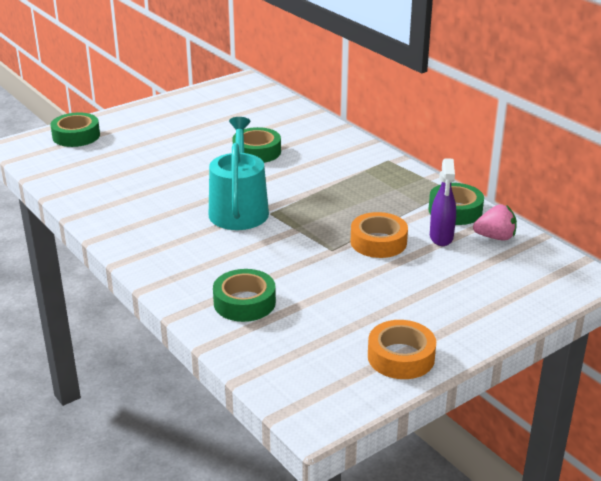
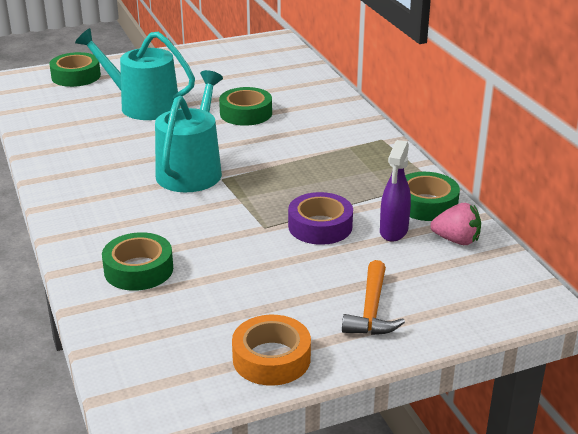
camera: 15 degrees right, 0 degrees up
orange tape [351,212,408,258] -> purple tape [288,192,353,245]
none -> turquoise watering can [75,28,195,120]
none -> orange hammer [342,260,405,335]

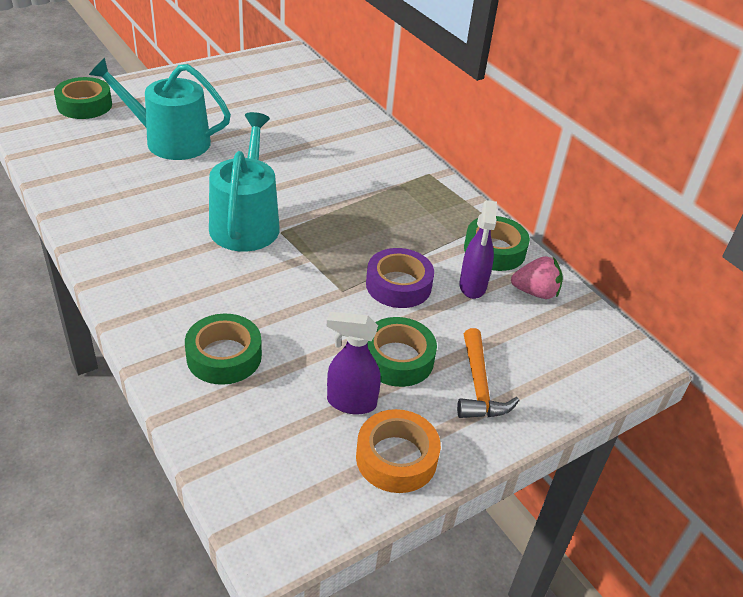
camera: 15 degrees left, 10 degrees up
green tape [219,87,272,126] -> green tape moved to [367,317,437,387]
none -> purple spray bottle [326,312,381,414]

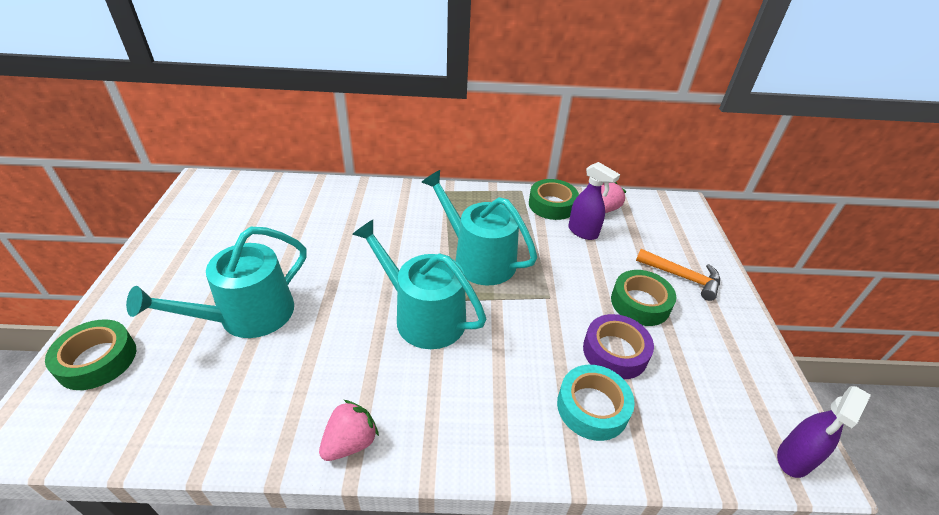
camera: 55 degrees left, 0 degrees up
green tape [185,313,262,385] -> turquoise tape [557,365,635,441]
purple spray bottle [326,312,381,414] -> purple spray bottle moved to [777,386,871,478]
orange tape [356,409,441,493] -> none
purple tape [366,248,434,308] -> purple tape moved to [583,314,654,379]
none -> pink strawberry [319,400,379,461]
none -> turquoise watering can [421,170,537,285]

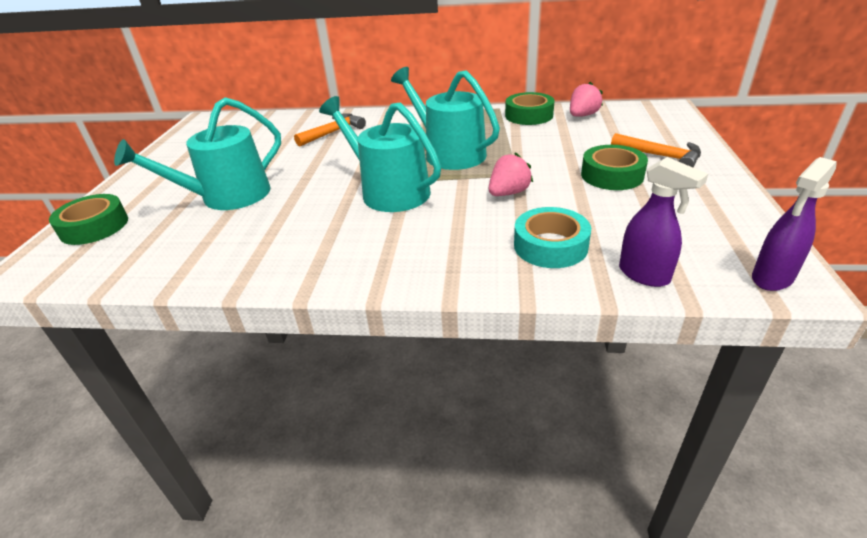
camera: 10 degrees right, 5 degrees down
pink strawberry [319,400,379,461] -> pink strawberry moved to [489,152,533,196]
purple spray bottle [568,162,620,240] -> purple spray bottle moved to [619,157,708,287]
purple tape [583,314,654,379] -> none
none -> orange hammer [294,113,366,146]

